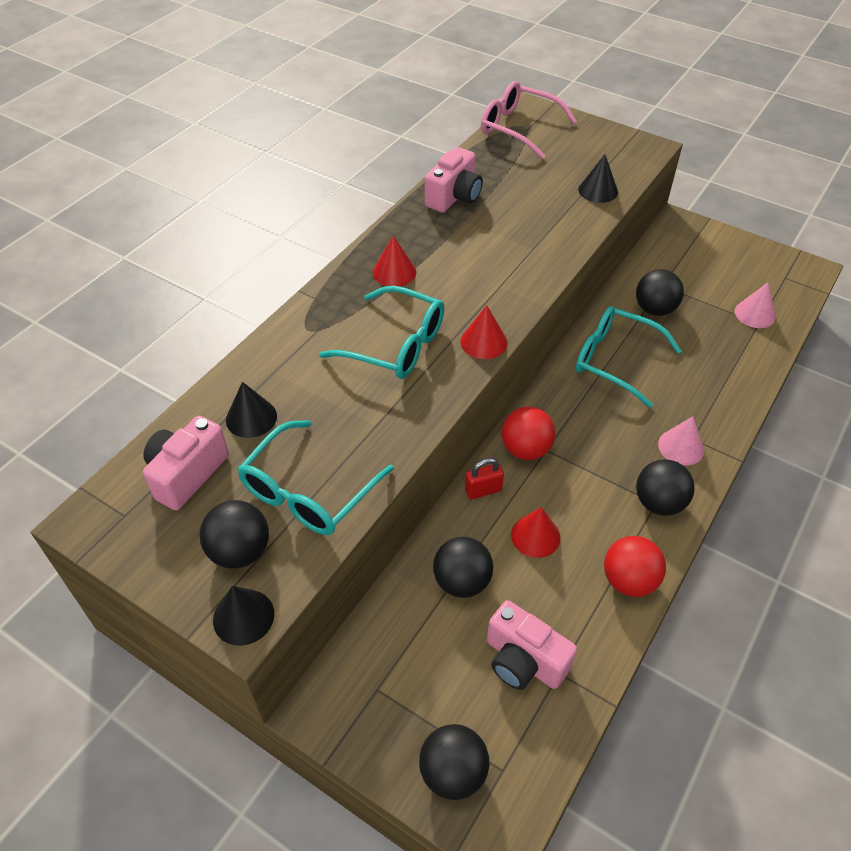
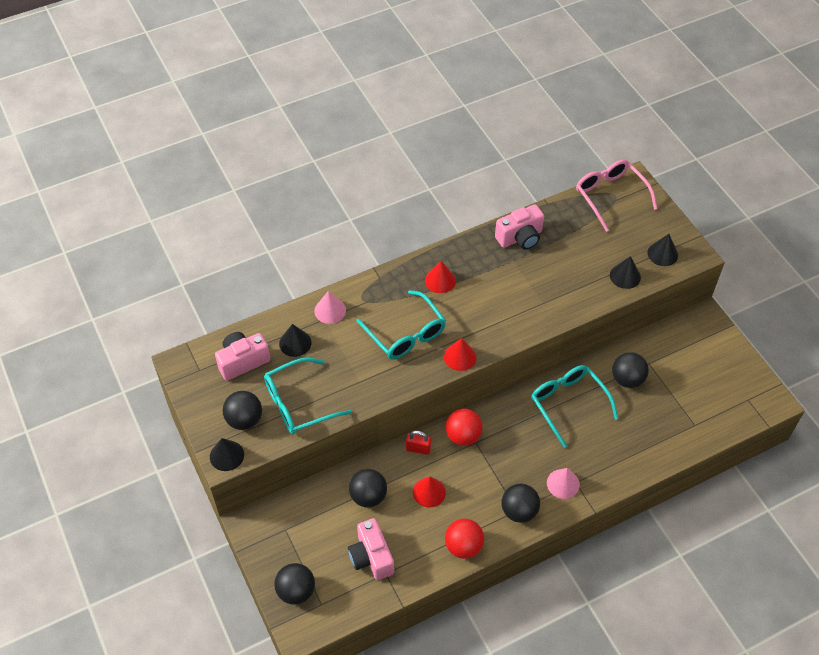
camera: 30 degrees right, 5 degrees up
pink cone [735,283,776,328] -> pink cone moved to [314,291,346,324]
none -> black cone [648,234,678,266]

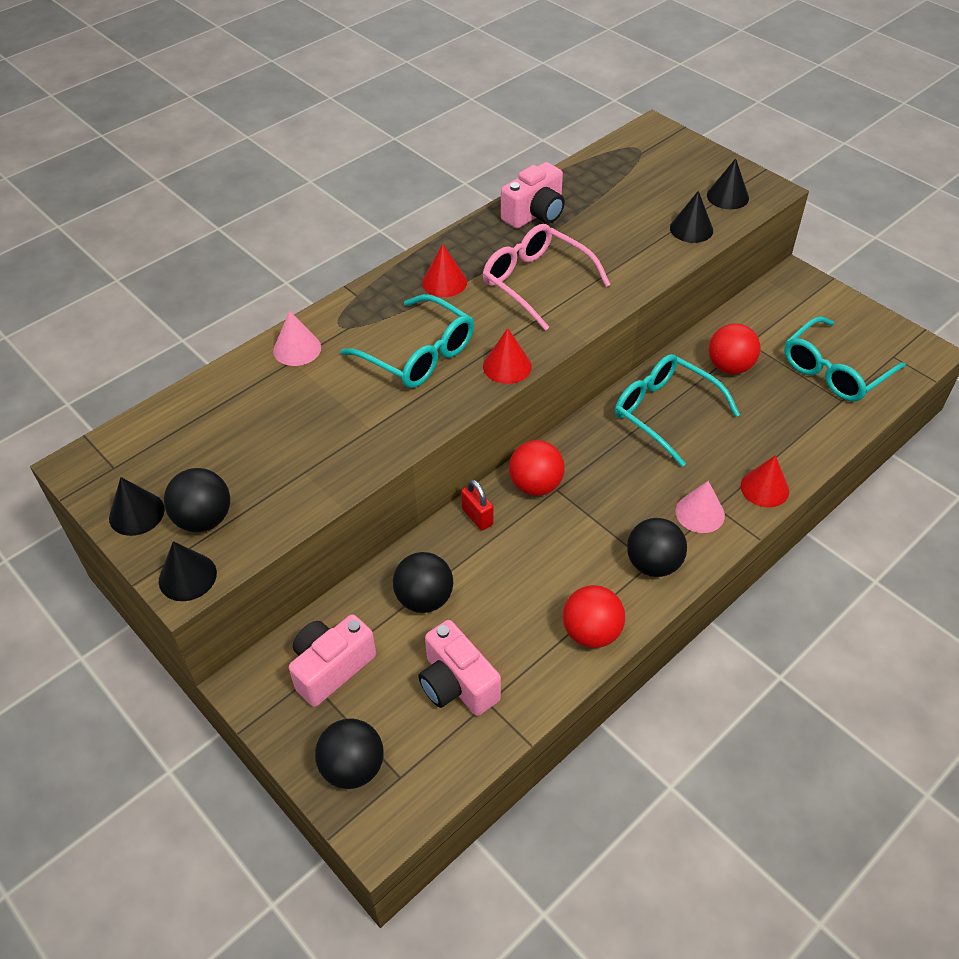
camera: 15 degrees left, 5 degrees down
pink camera [215,332,270,381] -> pink camera moved to [289,614,376,707]
turquoise glasses [264,357,352,434] -> turquoise glasses moved to [784,316,906,402]
black cone [279,324,312,357] -> black cone moved to [109,477,165,536]
red padlock [406,431,432,455] -> red padlock turned 60 degrees clockwise [461,479,494,530]
red cone [413,477,446,508] -> red cone moved to [741,455,789,507]
pink glasses [576,160,657,232] -> pink glasses moved to [483,224,611,331]
black ball [612,352,649,388] -> red ball [708,323,761,374]

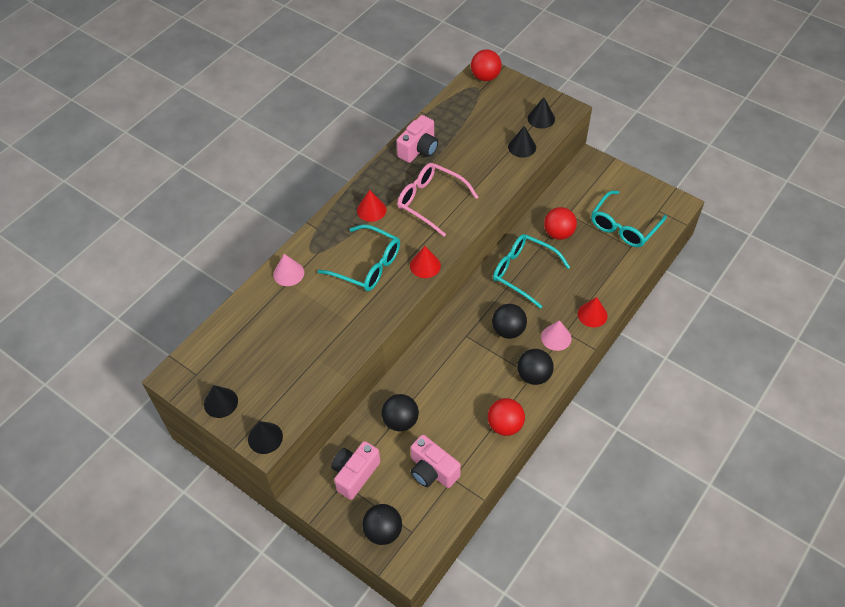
camera: 10 degrees left, 5 degrees up
black ball [164,468,230,532] -> black ball moved to [492,304,527,339]
red padlock [461,479,494,530] -> none
red ball [509,440,565,496] -> red ball moved to [471,50,502,81]

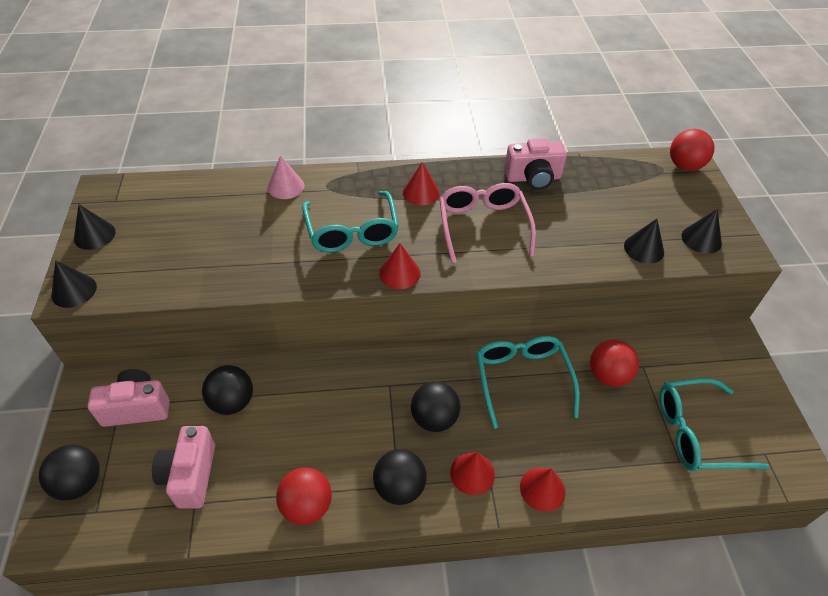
camera: 45 degrees right, 5 degrees down
pink cone [541,320,572,351] -> red cone [450,452,495,495]

